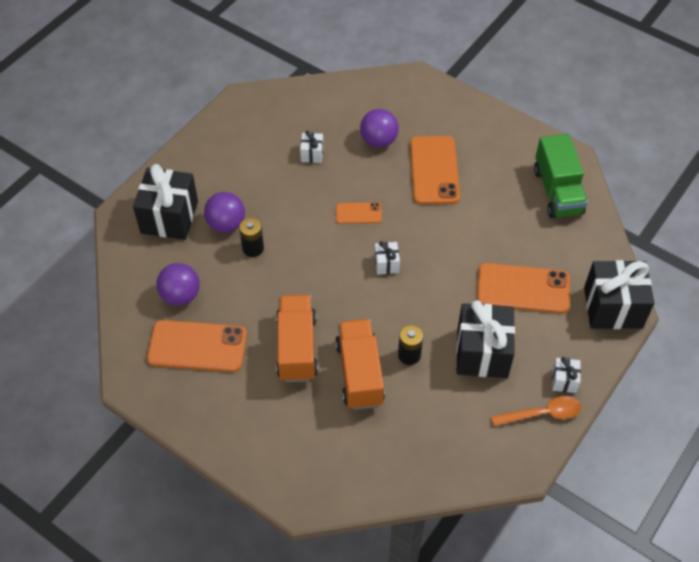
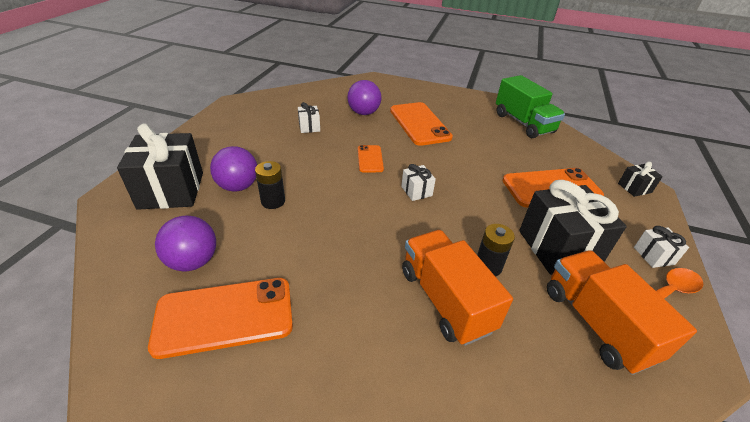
camera: 20 degrees left, 15 degrees down
orange truck [276,295,318,382] -> orange truck moved to [547,250,697,375]
orange phone [336,202,382,224] -> orange phone turned 75 degrees counterclockwise [358,145,384,172]
black gift [584,260,654,329] -> black gift [618,162,663,197], size x0.46

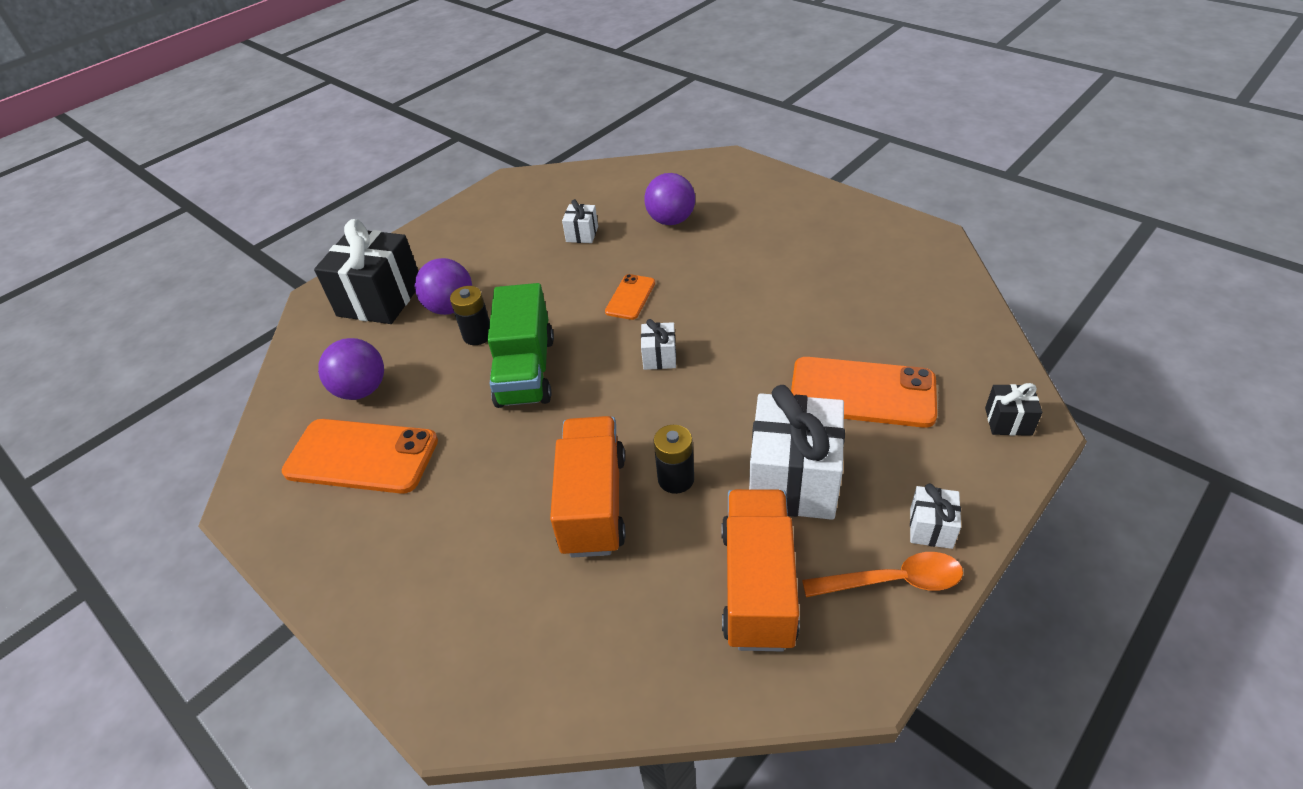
camera: 30 degrees right, 5 degrees up
orange phone [390,102,453,146] -> none
green truck [496,75,565,138] -> green truck moved to [487,283,554,408]
black gift [519,180,627,275] -> white gift [749,385,845,520]

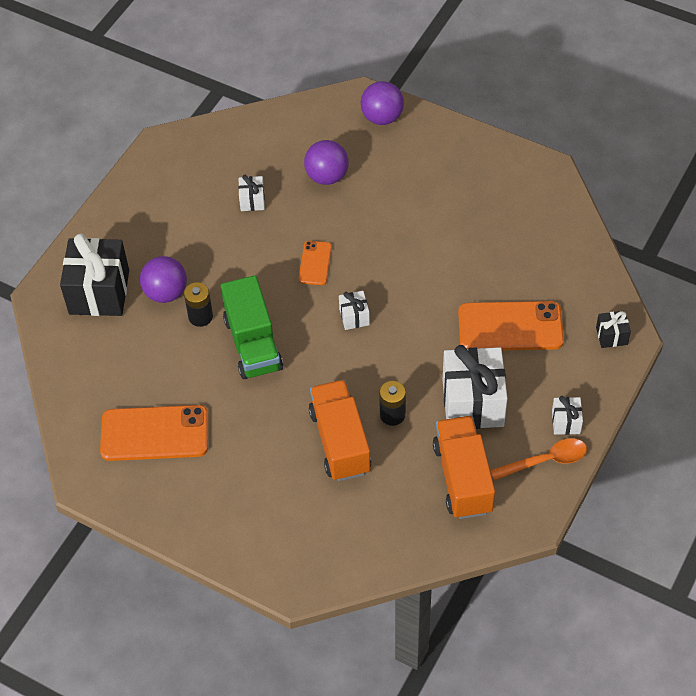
camera: 15 degrees left, 10 degrees up
purple ball [318,338,384,400] -> purple ball moved to [361,81,404,125]

